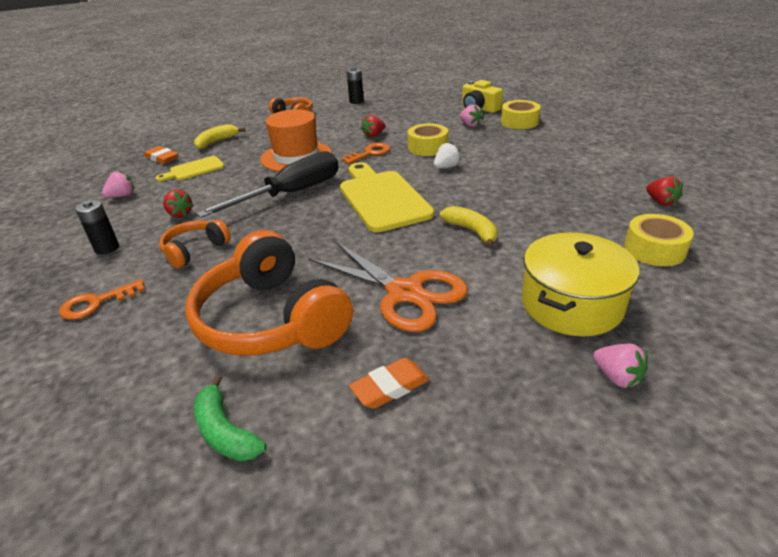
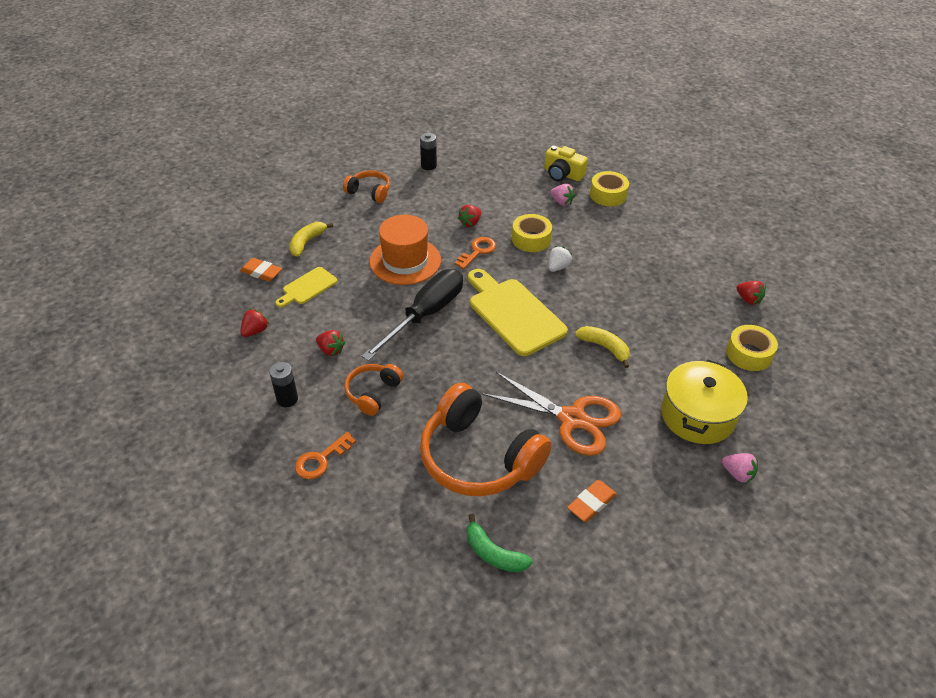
camera: 15 degrees left, 10 degrees up
pink strawberry [102,171,134,198] -> red strawberry [240,309,269,337]

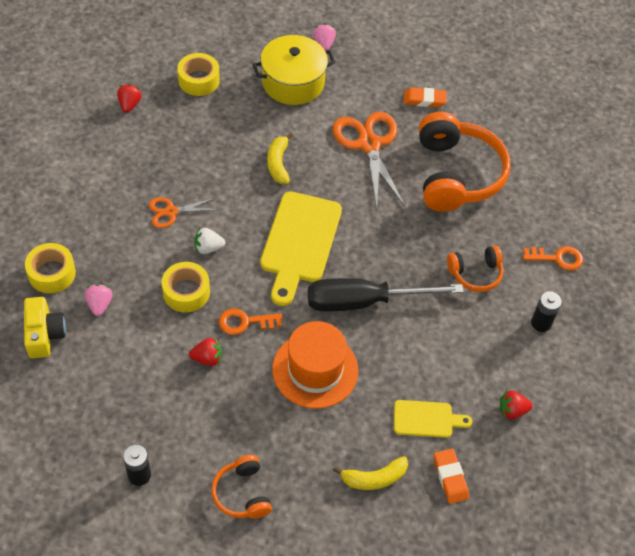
camera: 135 degrees left, 10 degrees up
red strawberry [316,330,345,356] -> none
green banana [467,514,533,572] -> none
none -> orange scissors [149,197,219,228]

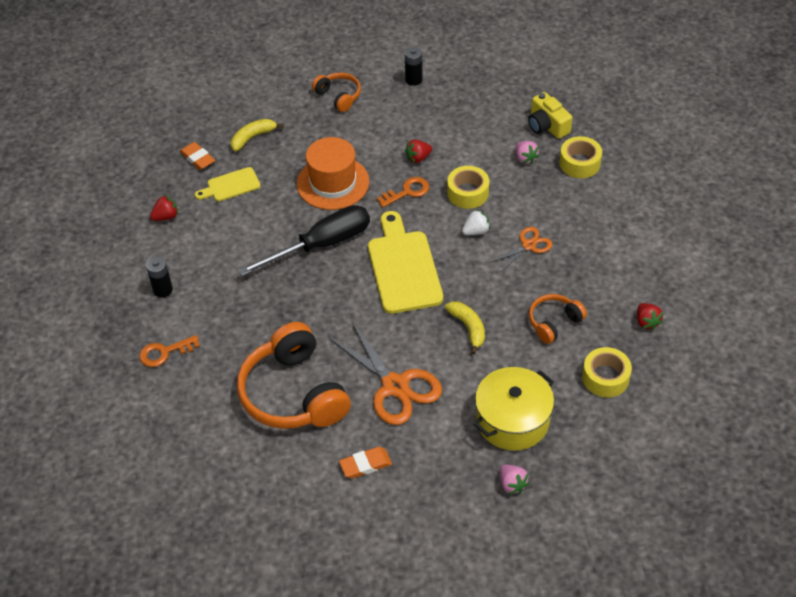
camera: 160 degrees right, 5 degrees down
orange headphones [447,246,503,292] -> orange headphones moved to [529,294,587,344]

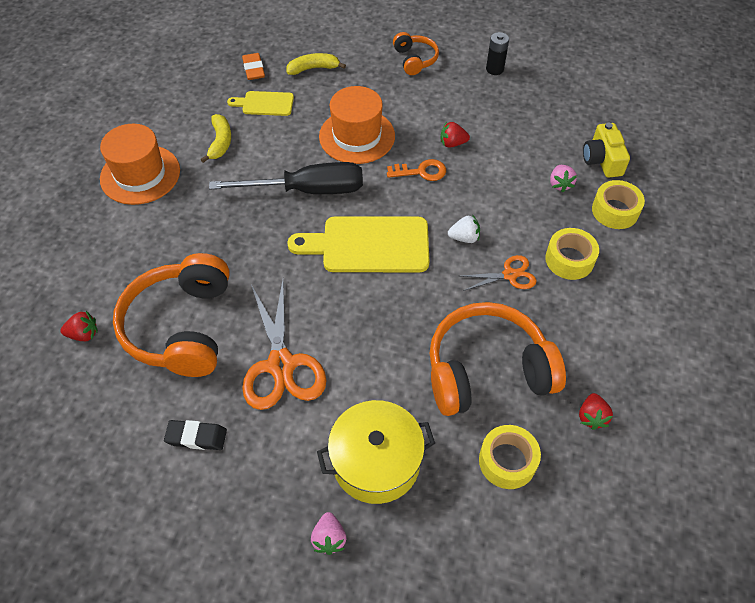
camera: 25 degrees right, 5 degrees up
orange key [139,335,200,367] -> none
black battery [146,257,173,298] -> orange hat [100,124,180,205]
red strawberry [150,195,178,221] -> red strawberry moved to [60,311,98,341]
orange eraser [339,447,392,478] -> black eraser [164,420,227,450]
yellow cutting board [368,211,443,314] -> yellow cutting board turned 105 degrees counterclockwise [287,216,429,272]
yellow banana [445,301,485,354] -> yellow banana moved to [200,114,231,163]
yellow tape [447,166,489,209] -> yellow tape moved to [545,228,599,280]
orange headphones [529,294,587,344] -> orange headphones [429,302,566,416], size x1.99

